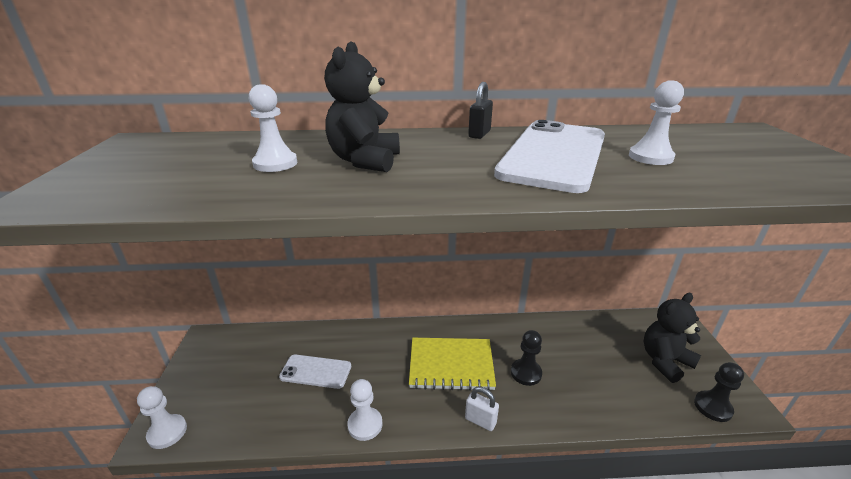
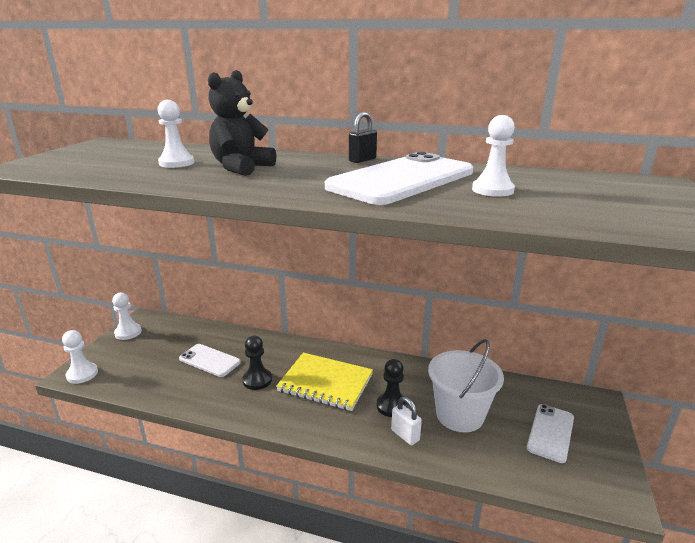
camera: 20 degrees right, 5 degrees down
white pawn [347,379,383,441] -> white pawn moved to [112,293,142,340]
white padlock [465,387,499,431] -> white padlock moved to [391,397,422,445]
black teddy bear [644,293,701,383] -> white phone [527,404,574,463]
black pawn [694,362,744,422] -> black pawn moved to [242,336,272,390]
none -> white bucket [428,339,504,432]

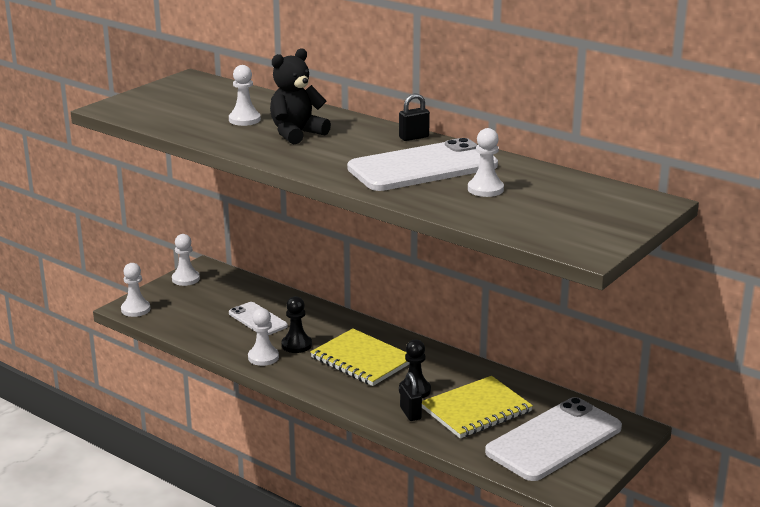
camera: 20 degrees right, 0 degrees up
white padlock [391,397,422,445] -> black padlock [400,372,422,421]
white bucket [428,339,504,432] -> yellow notebook [422,376,533,439]
white phone [527,404,574,463] -> white phone [485,397,622,481], size x1.88
none -> white pawn [248,308,279,366]

